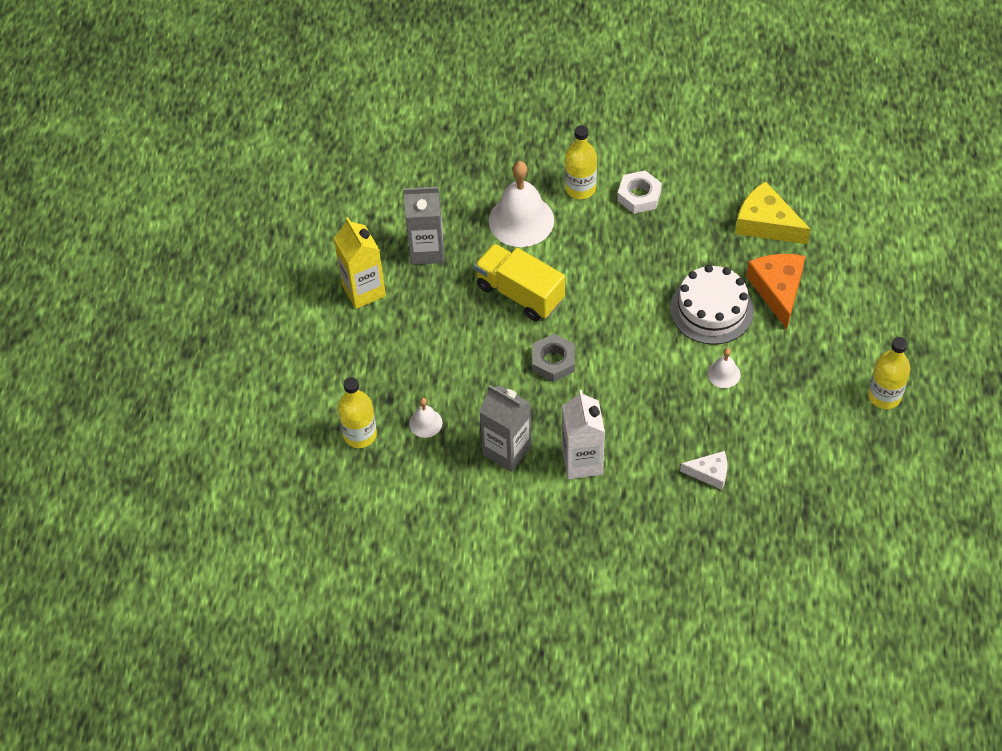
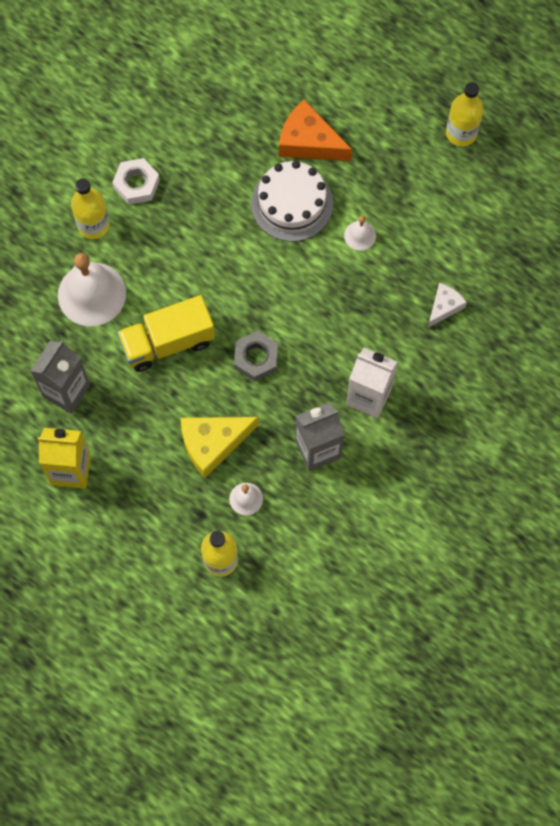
camera: 60 degrees left, 15 degrees up
yellow cheese [735,181,810,244] -> yellow cheese moved to [181,417,259,478]

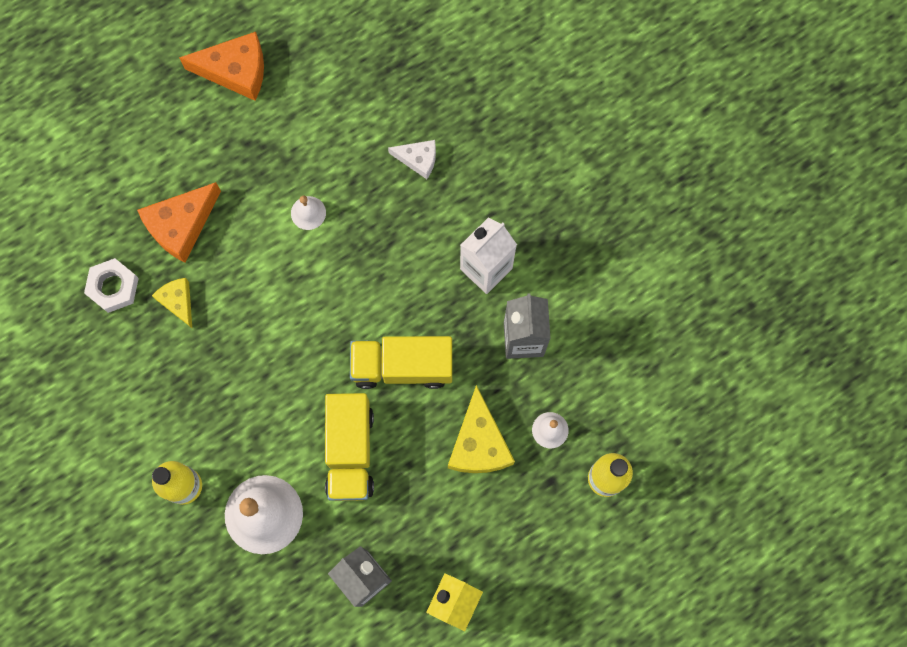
camera: 70 degrees left, 5 degrees up
white nut [112,158,160,205] -> white nut moved to [84,258,139,313]
grey nut [234,331,278,381] -> yellow truck [350,336,452,389]
white cake [251,161,333,242] -> none
white cheese [428,283,467,328] -> white cheese turned 135 degrees clockwise [388,140,436,179]
yellow bottle [446,82,484,147] -> orange cheese [179,32,264,101]
none -> yellow cheese [152,278,192,328]

